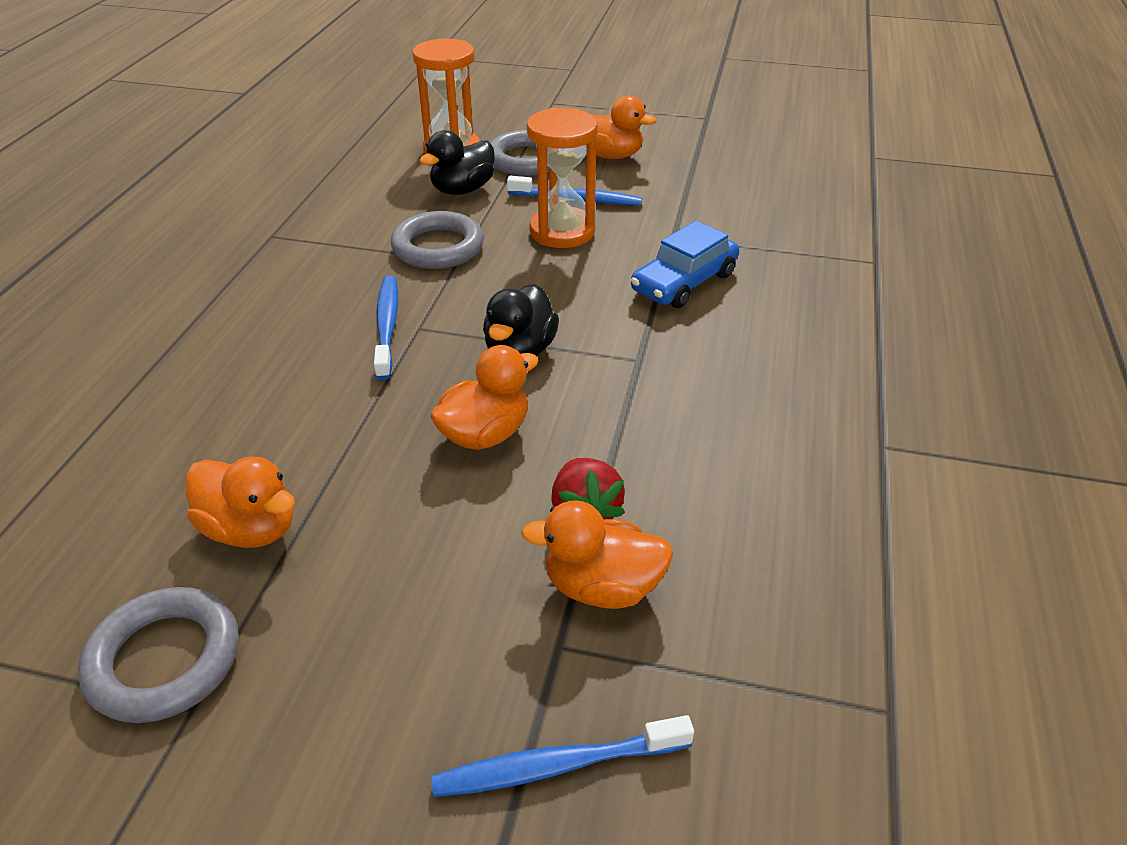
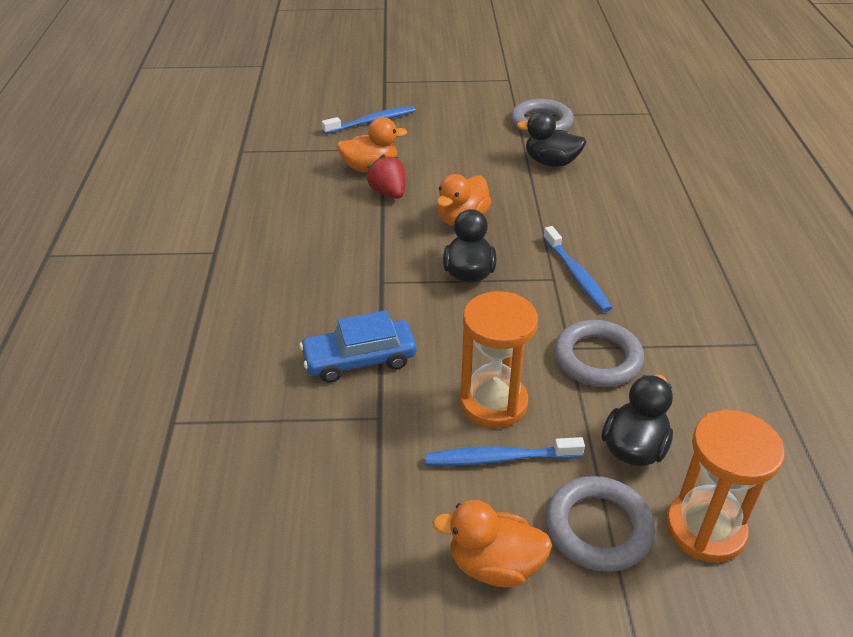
camera: 165 degrees right, 0 degrees up
orange duck [186,457,295,548] -> black duck [517,111,586,167]
blue car [631,221,739,308] -> blue car turned 135 degrees counterclockwise [299,310,417,383]

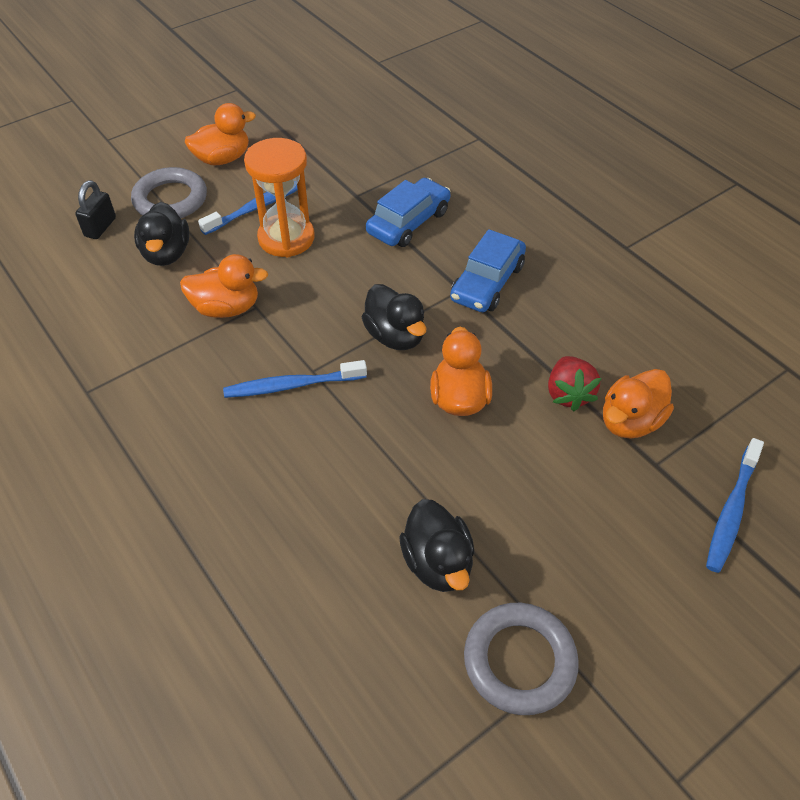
camera: 145 degrees right, 10 degrees up
red strawberry [366,154,405,199] -> red strawberry turned 60 degrees clockwise [548,356,601,411]
black duck [517,111,586,167] -> black duck turned 90 degrees clockwise [399,499,474,592]
blue toothbrush [543,226,612,312] -> blue toothbrush turned 45 degrees counterclockwise [223,360,367,398]
grey ring [554,320,644,387] -> orange duck [180,254,268,318]
orange hourglass [666,410,785,563] -> black padlock [75,180,116,239]
none -> blue car [450,229,526,312]

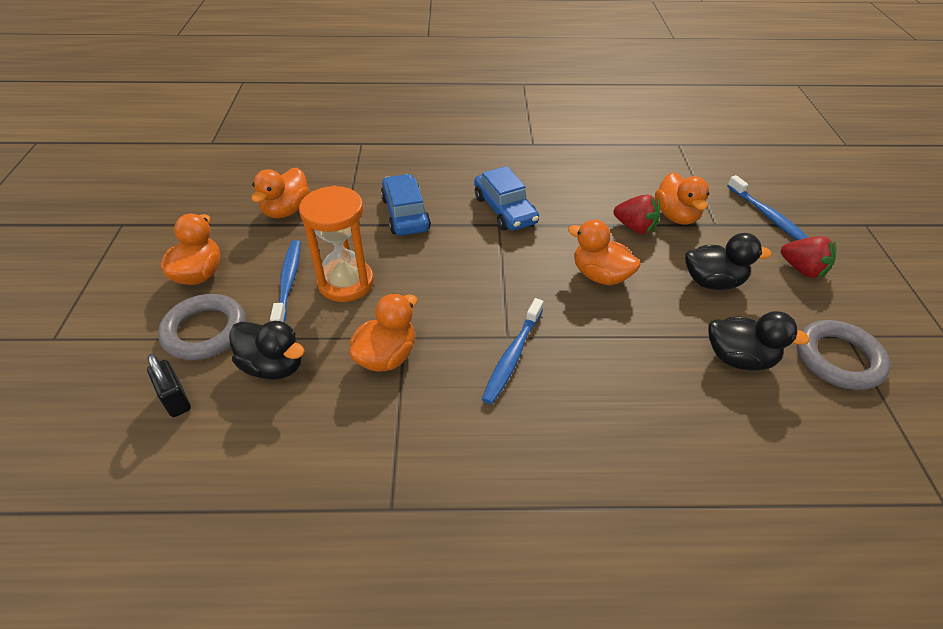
camera: 55 degrees left, 5 degrees down
black duck [362,284,427,350] -> black duck moved to [685,233,772,290]
none -> orange duck [251,168,310,218]
none -> red strawberry [781,236,836,278]

